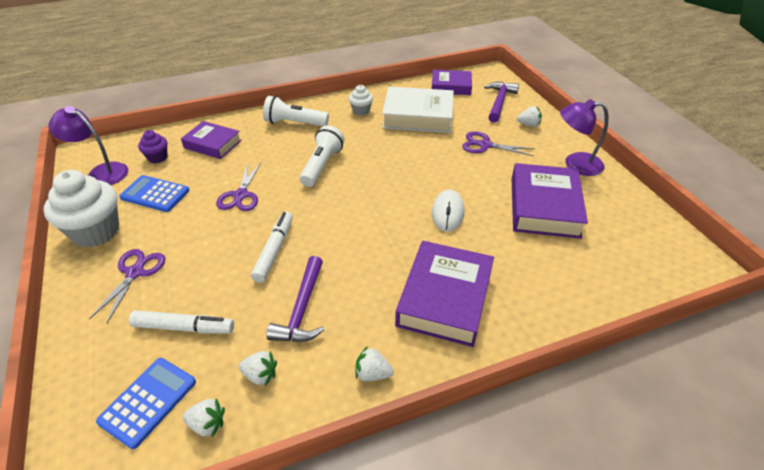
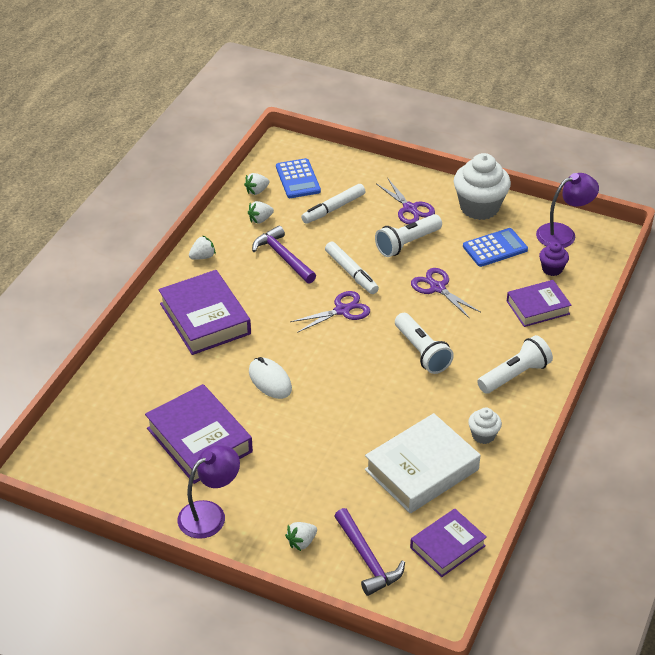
camera: 135 degrees right, 0 degrees up
purple scissors [462,131,534,156] -> purple scissors moved to [290,291,370,333]
none -> white flashlight [375,214,442,257]

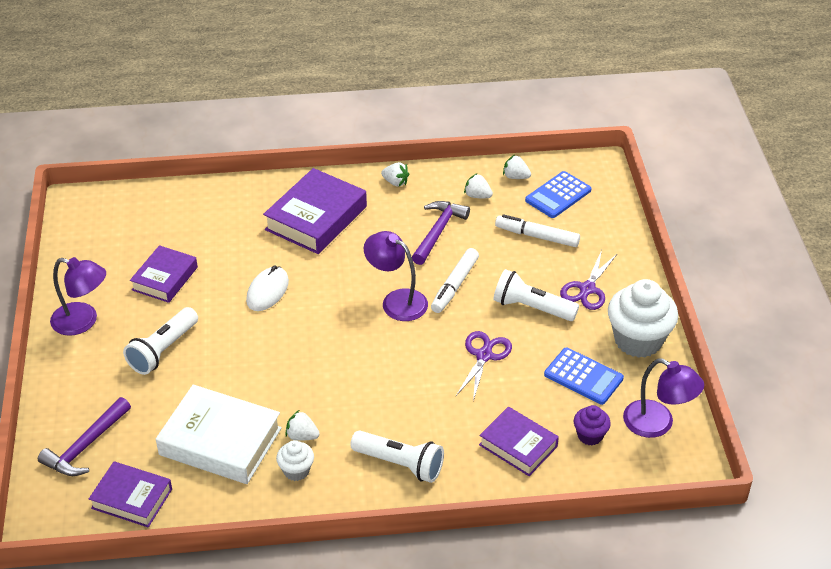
camera: 60 degrees right, 0 degrees up
purple book [145,384,253,484] -> purple book [130,245,198,303], size x0.63
white strawberry [285,522,317,551] -> white strawberry moved to [285,410,320,440]
purple scissors [290,291,370,333] -> purple lamp [364,231,428,321]
white flashlight [395,313,454,374] -> white flashlight moved to [123,307,198,375]

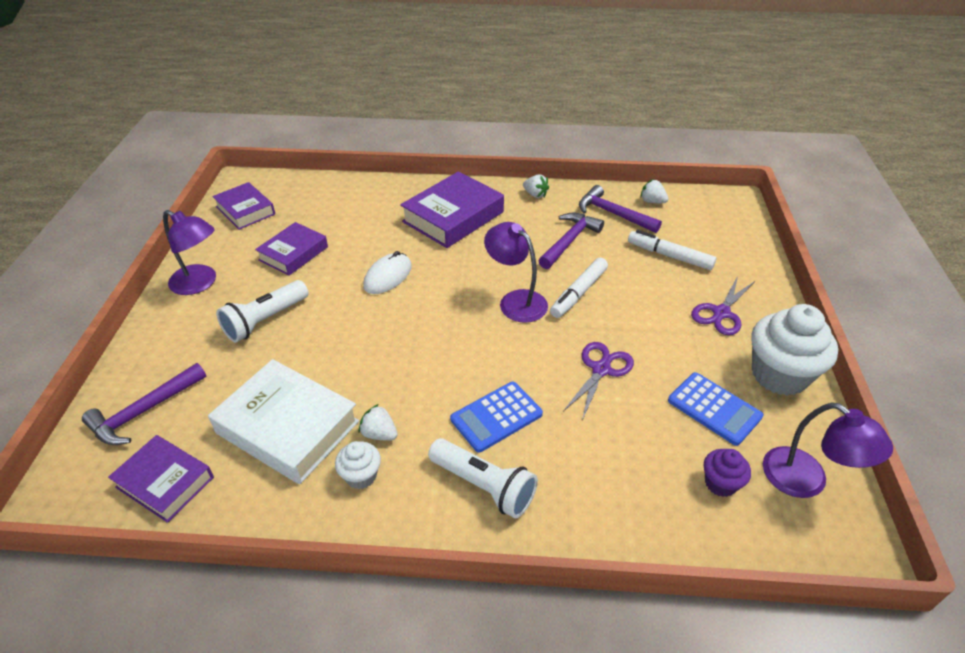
camera: 10 degrees right, 0 degrees up
white strawberry [464,173,493,198] -> purple hammer [579,185,662,233]
purple book [479,407,559,476] -> purple book moved to [212,182,275,230]
white flashlight [493,269,579,321] -> none
blue calculator [525,171,591,218] -> blue calculator moved to [450,382,543,453]

